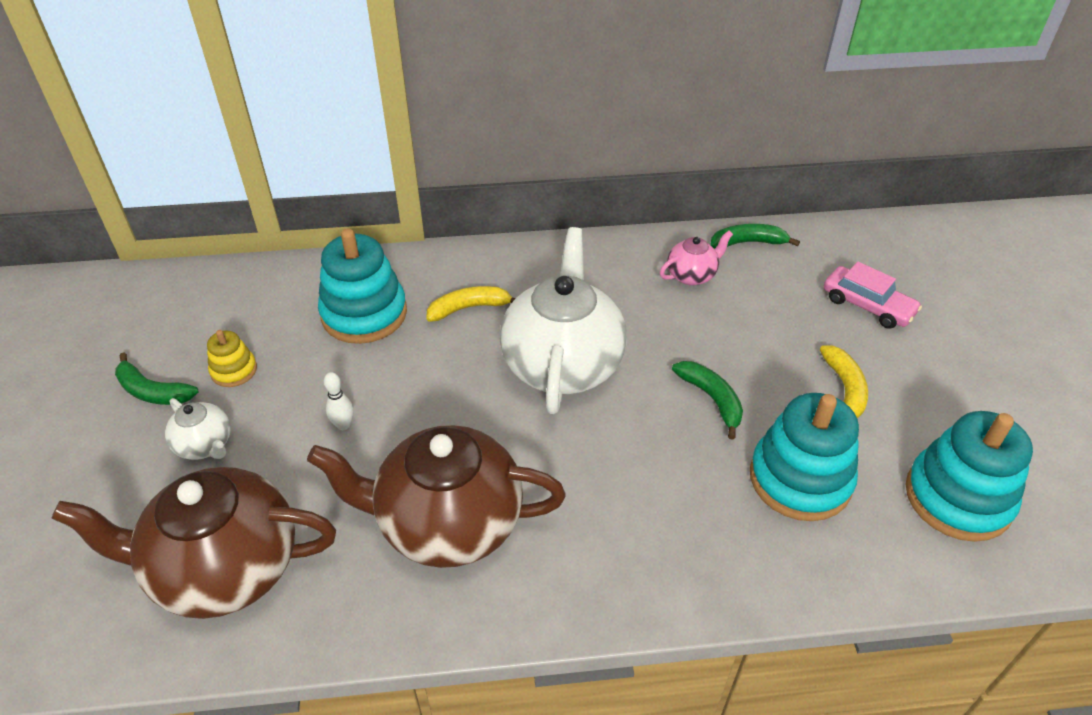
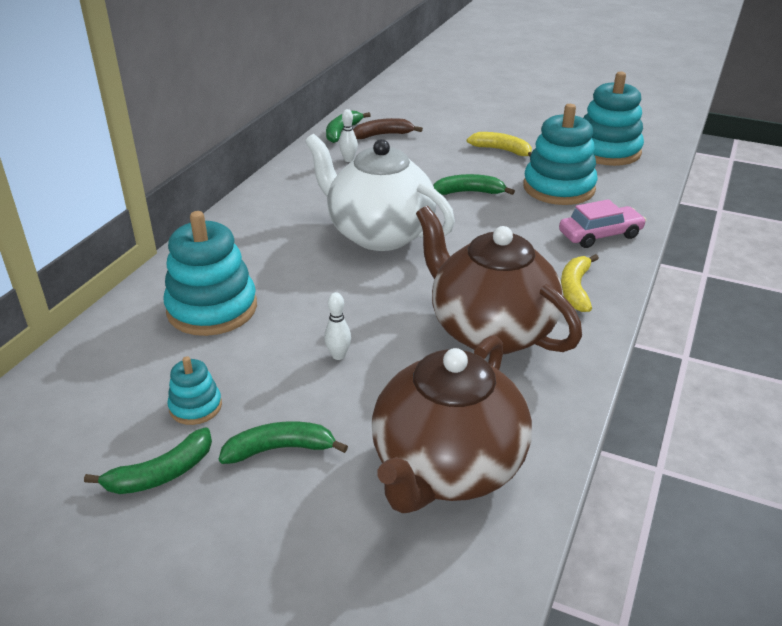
camera: 60 degrees left, 10 degrees down
white teapot [165,398,231,460] -> green banana [219,421,348,464]
yellow stacking toy [207,330,257,387] -> turquoise stacking toy [167,356,222,425]
brown teapot [307,425,566,568] -> brown teapot turned 105 degrees clockwise [416,206,582,354]
yellow banana [426,286,516,322] -> yellow banana moved to [561,254,599,312]
pink teapot [660,231,733,285] -> white bowling pin [339,109,358,162]
pink car [824,261,922,329] -> pink car moved to [559,199,646,248]
none -> brown banana [353,118,423,139]

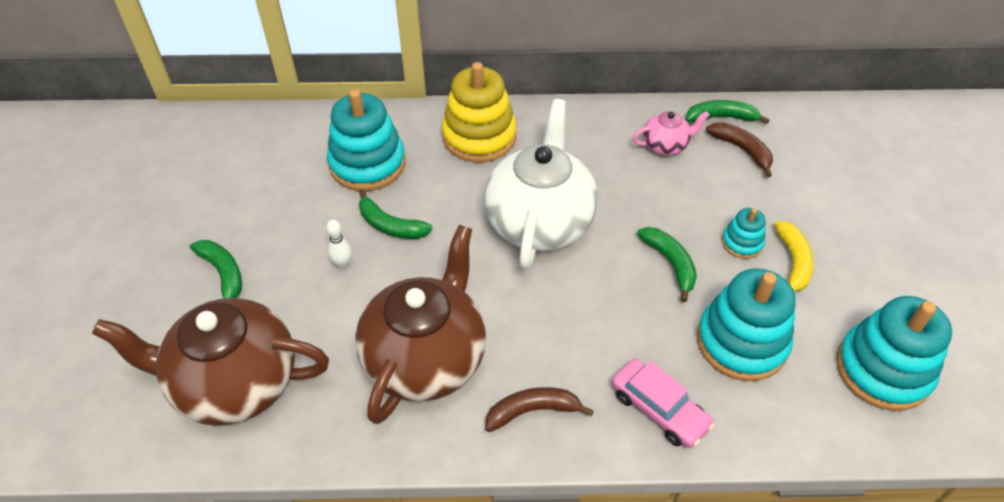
camera: 65 degrees right, 15 degrees up
green banana [84,427,212,494] -> green banana moved to [359,189,433,239]
turquoise stacking toy [167,356,222,425] -> turquoise stacking toy moved to [722,208,766,259]
white bowling pin [339,109,358,162] -> pink teapot [632,111,710,155]
yellow banana [561,254,599,312] -> brown banana [485,387,594,432]
none -> yellow stacking toy [442,62,517,163]

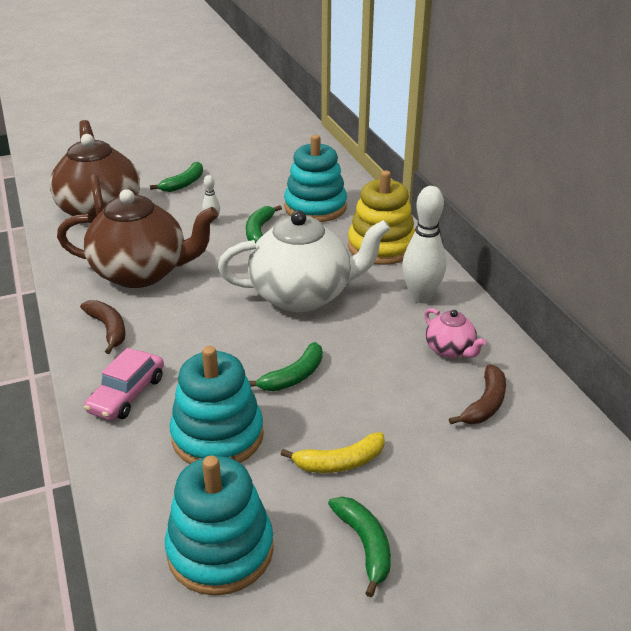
camera: 70 degrees right, 15 degrees down
green banana [686,100,769,124] -> green banana moved to [328,497,391,597]
turquoise stacking toy [722,208,766,259] -> none
none -> white bowling pin [402,186,446,303]

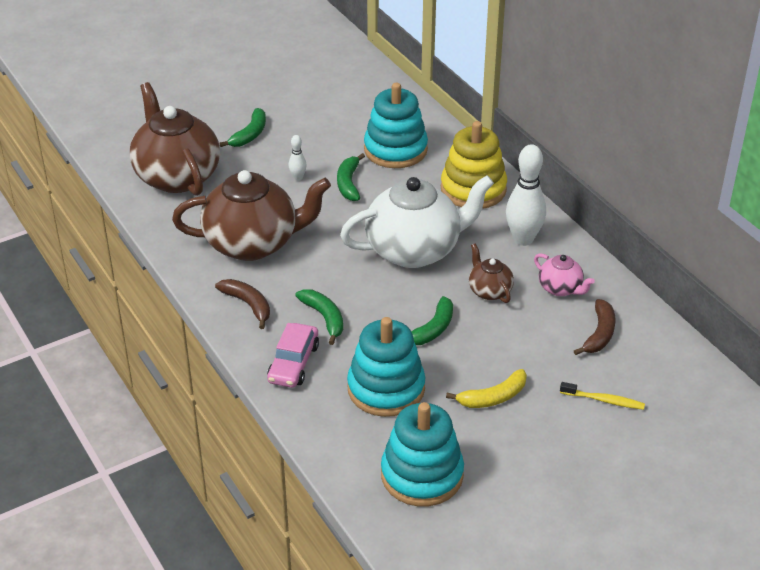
camera: 10 degrees left, 5 degrees up
green banana [328,497,391,597] -> green banana moved to [295,289,343,345]
none -> brown teapot [469,243,514,303]
none -> yellow toothbrush [560,382,645,410]

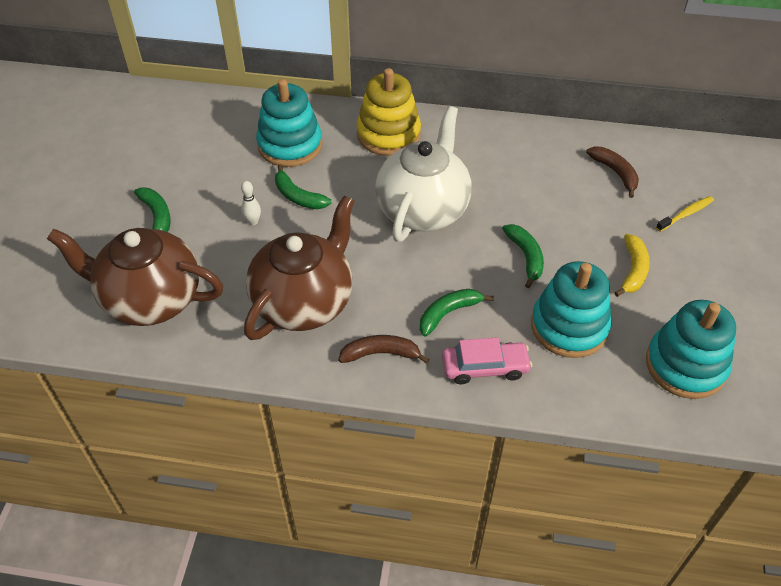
camera: 50 degrees left, 10 degrees up
pink car [267,323,319,388] -> pink car turned 60 degrees counterclockwise [442,337,532,384]
green banana [295,289,343,345] -> green banana turned 45 degrees counterclockwise [420,289,494,337]
brown teapot [469,243,514,303] -> none
white bowling pin [506,144,546,246] -> none
pink teapot [534,253,595,296] -> none

